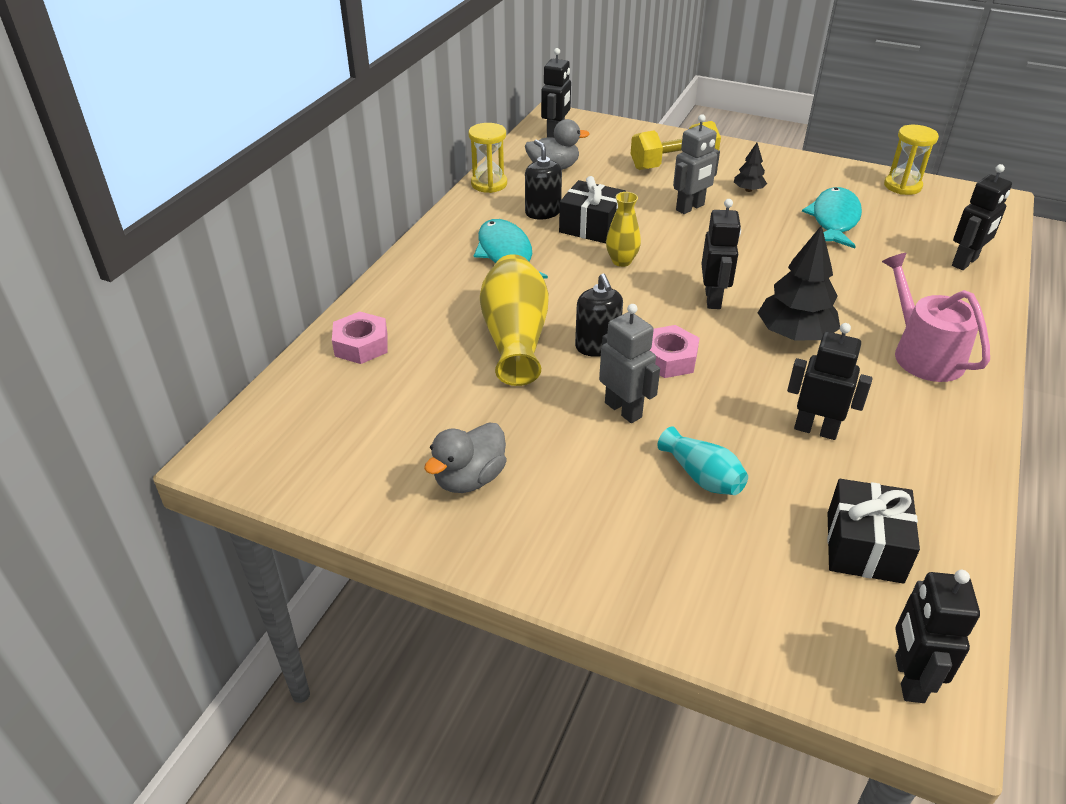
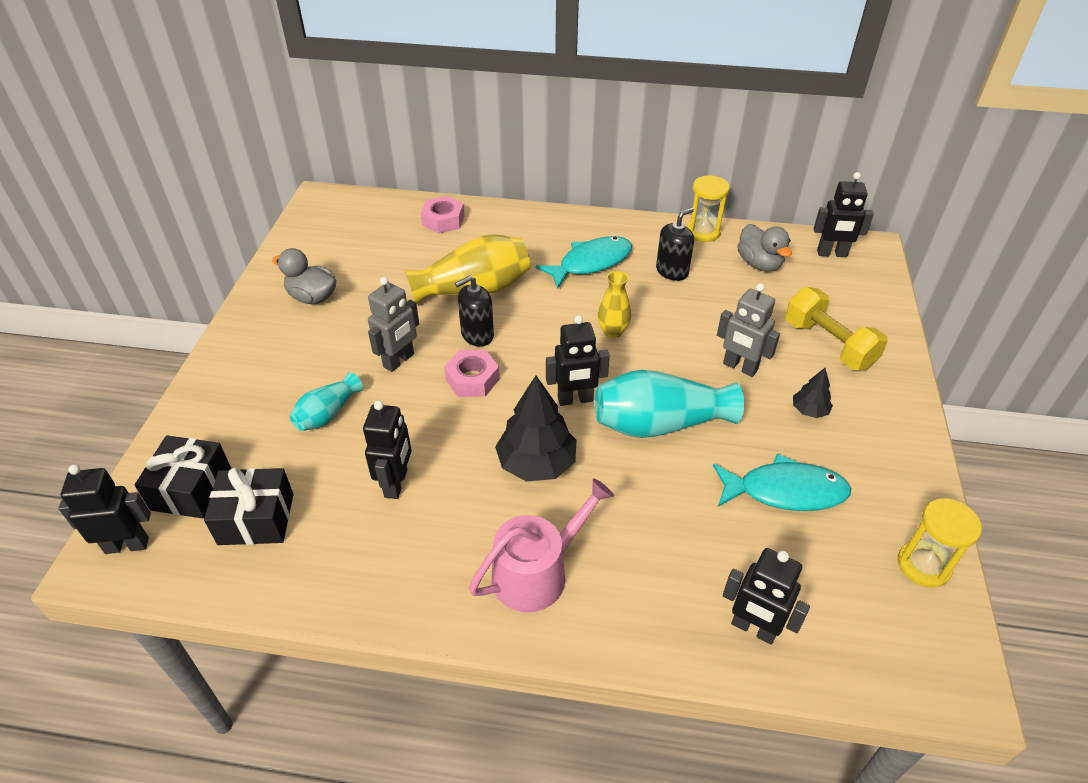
camera: 75 degrees right, 5 degrees up
black gift [559,176,626,243] -> black gift moved to [135,435,232,519]
none -> turquoise vase [595,370,744,438]

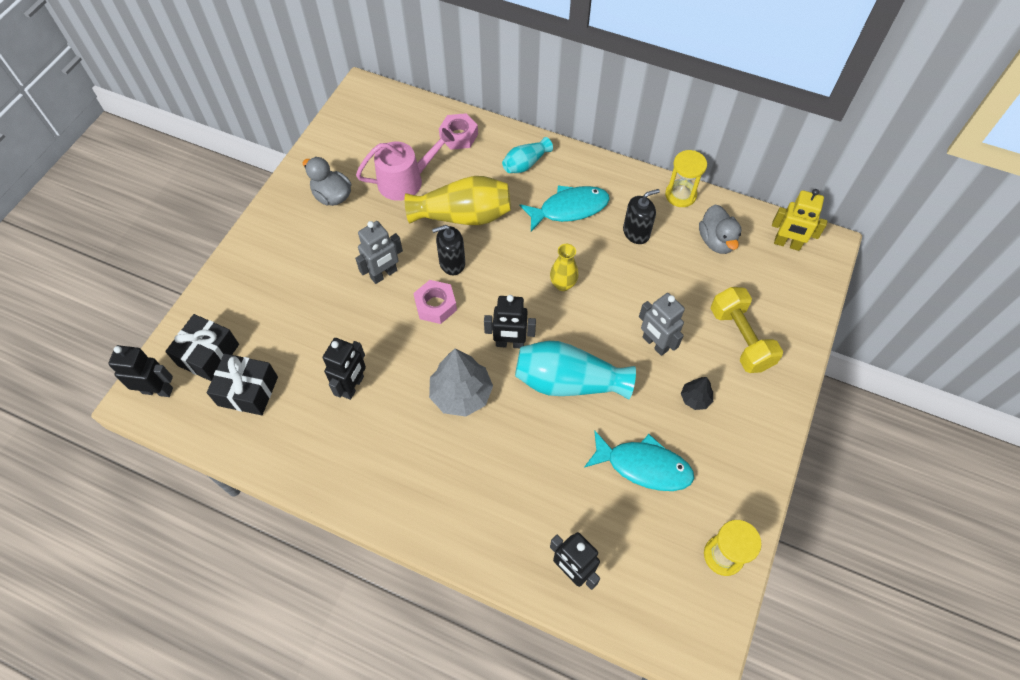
camera: 15 degrees right, 15 degrees up
turquoise vase [290,372,363,431] -> turquoise vase moved to [502,137,553,173]
pink watering can [469,478,614,613] -> pink watering can moved to [356,128,455,201]
black tree [495,376,576,482] -> grey tree [429,348,493,417]
black robot [814,172,874,257] -> yellow robot [772,189,827,251]

